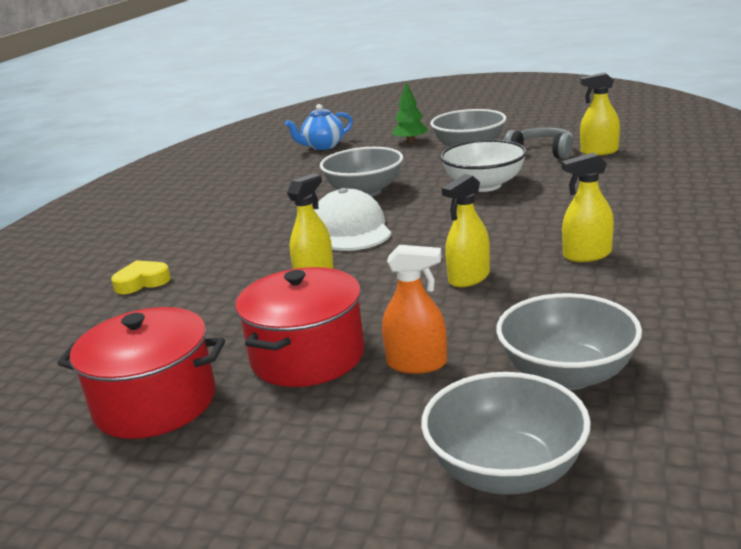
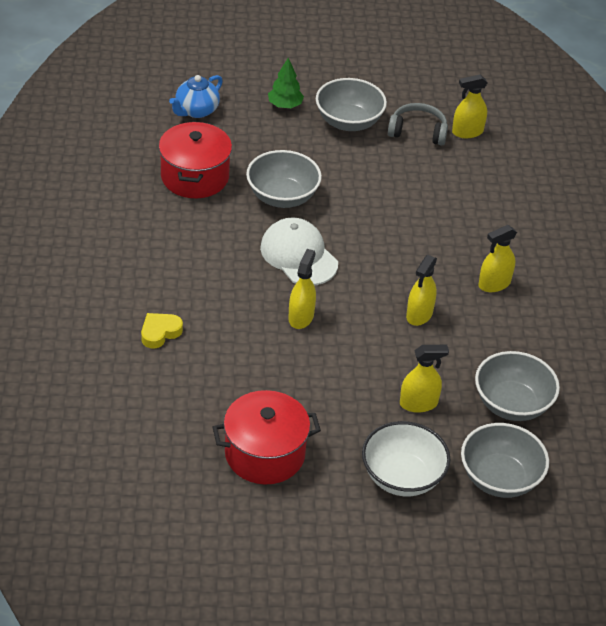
camera: 25 degrees left, 20 degrees up
red pot [235,267,365,387] -> red pot moved to [159,121,232,198]
orange spray bottle [382,245,447,374] -> yellow spray bottle [400,345,449,413]
white bowl [440,139,527,192] -> white bowl moved to [362,421,451,496]

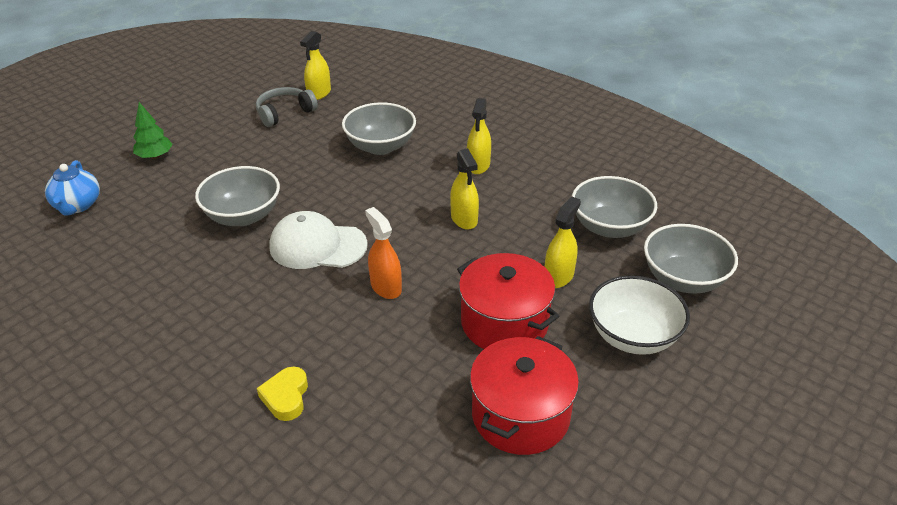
camera: 45 degrees left, 5 degrees down
red pot [159,121,232,198] -> red pot moved to [457,253,559,349]
yellow spray bottle [288,249,316,329] -> orange spray bottle [365,207,402,299]
grey bowl [316,78,387,131] -> grey bowl moved to [342,102,416,155]

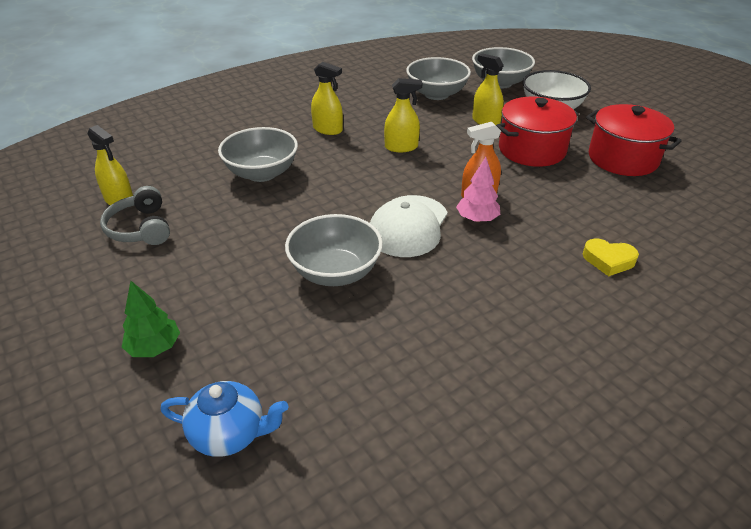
camera: 75 degrees left, 0 degrees up
none -> pink tree [456,157,500,222]

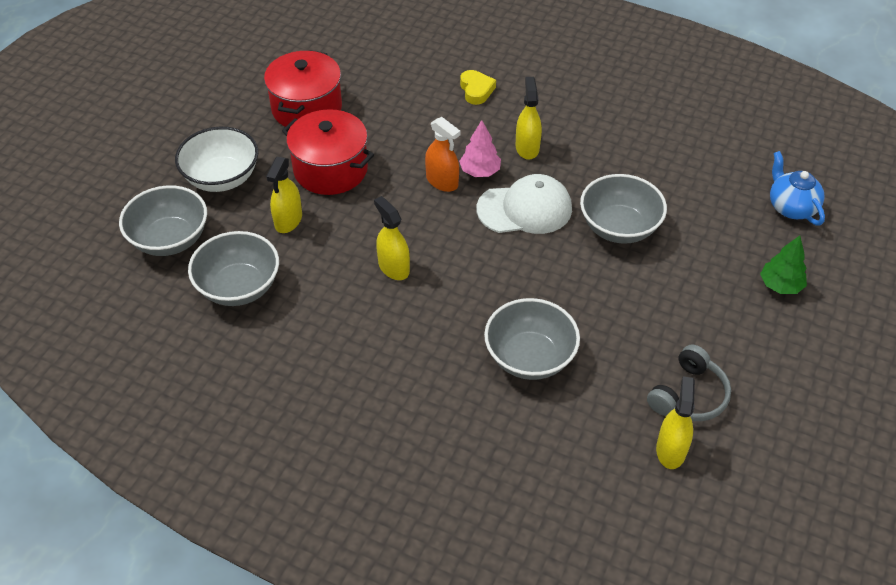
camera: 120 degrees left, 10 degrees up
yellow spray bottle [311,62,343,135] -> yellow spray bottle moved to [516,77,542,160]

